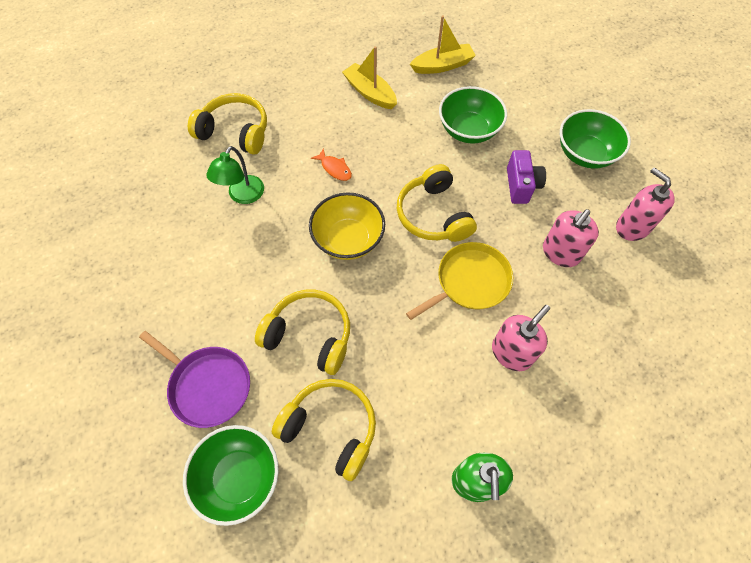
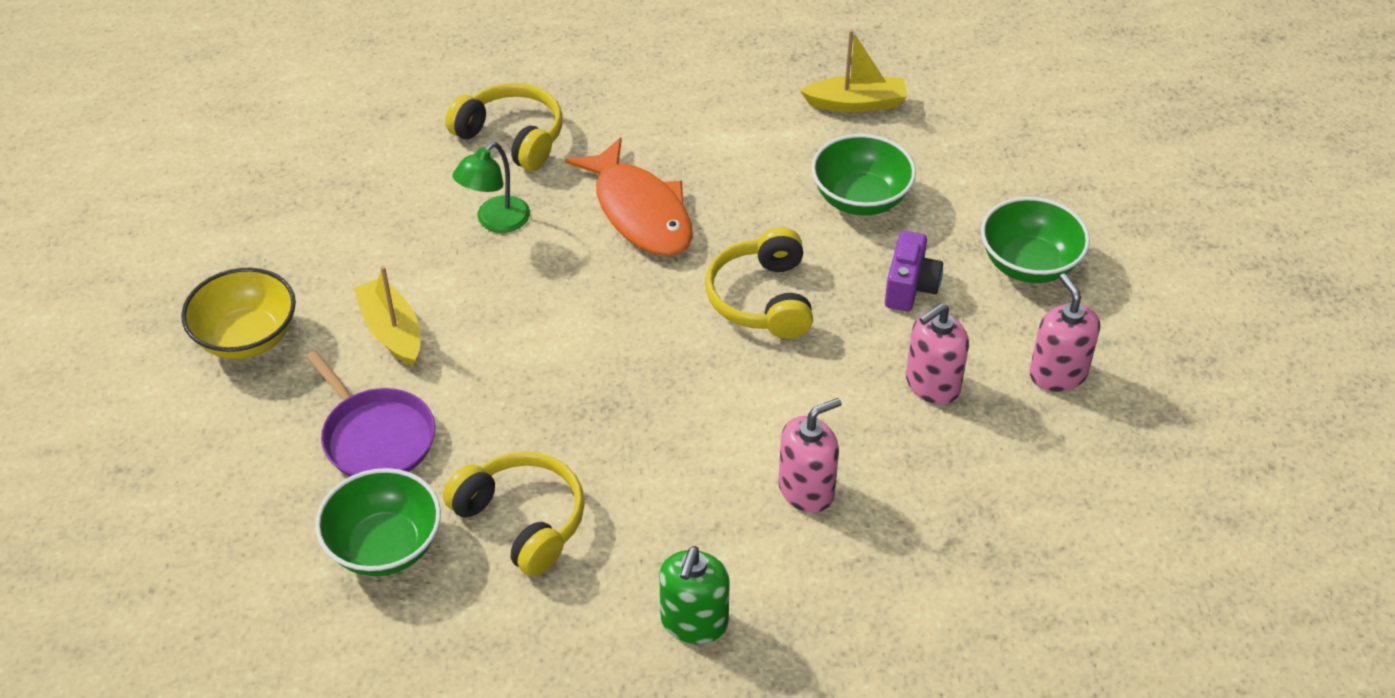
camera: 15 degrees right, 15 degrees down
yellow headphones [255,290,350,375] -> none
yellow bowl [309,192,385,260] -> yellow bowl moved to [181,268,296,359]
orange fish [311,148,352,181] -> orange fish [565,137,693,256], size x2.45
yellow boat [342,46,397,109] -> yellow boat moved to [354,266,421,366]
yellow pan [406,242,513,320] -> none

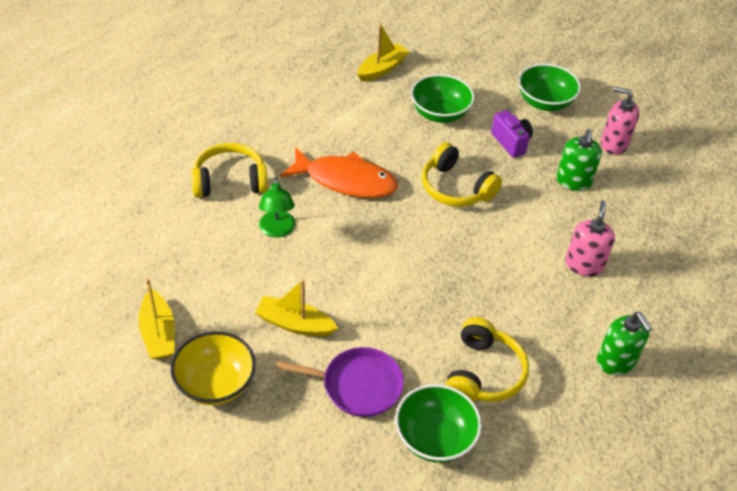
camera: 45 degrees left, 0 degrees up
yellow headphones [443,451,585,577] -> yellow headphones turned 105 degrees clockwise [445,317,529,402]
pink soap dispenser [906,303,969,404] -> green soap dispenser [556,129,602,191]
none -> yellow boat [139,279,175,359]

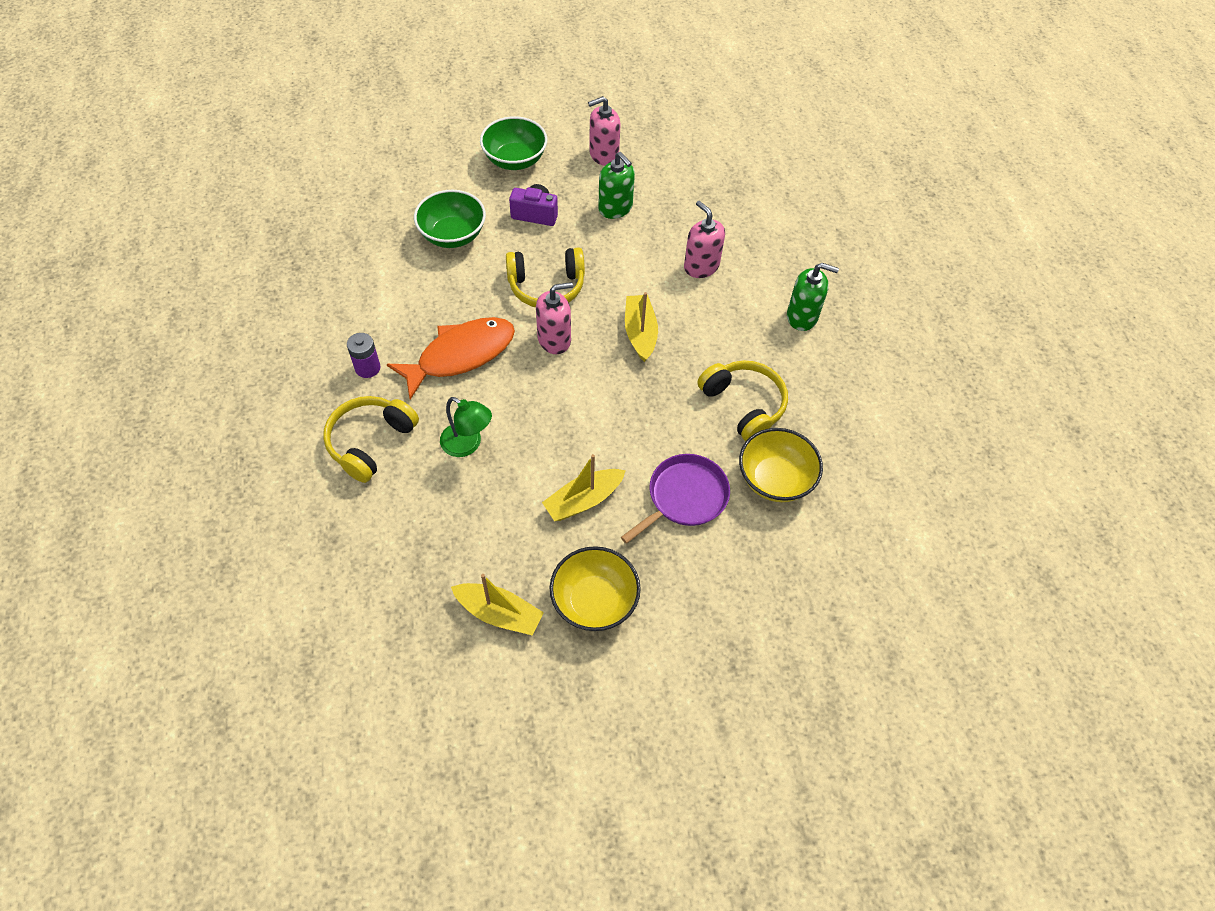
camera: 50 degrees left, 10 degrees up
yellow boat [357,24,410,81] -> yellow boat moved to [625,292,658,362]
green bowl [395,384,482,463] -> yellow bowl [739,428,823,502]
none -> purple battery [347,333,380,378]
none -> pink soap dispenser [536,282,573,354]

